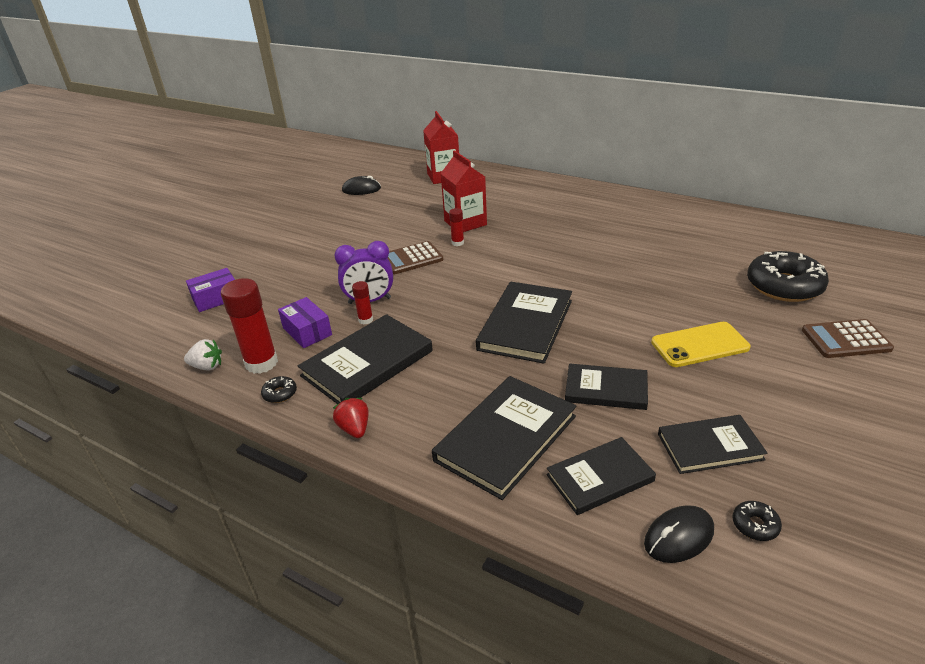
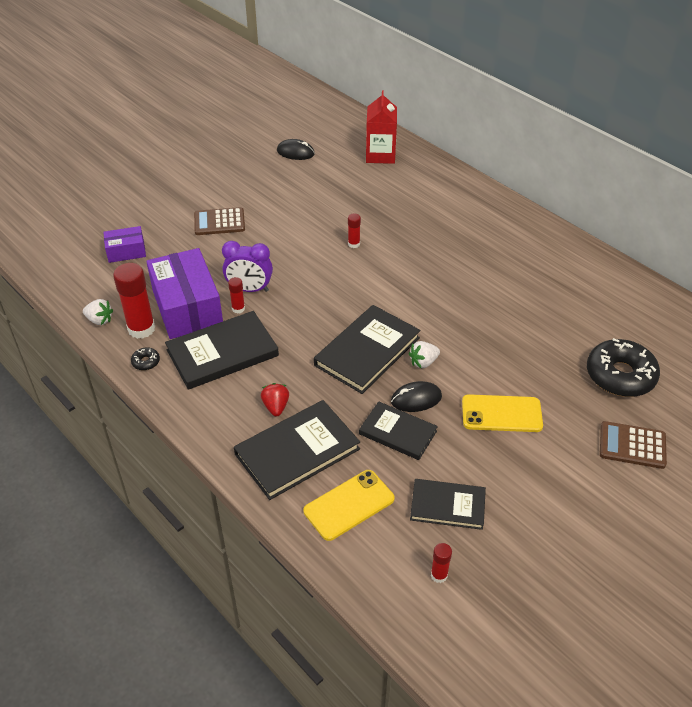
camera: 15 degrees right, 10 degrees up
purple box [278,297,332,348] -> purple box [146,248,223,339], size x1.94
red strawberry [333,398,369,438] -> red strawberry moved to [261,383,289,417]
brown calculator [387,241,443,274] -> brown calculator moved to [194,207,245,235]
red carton [440,150,487,232] -> none
black book [547,437,656,515] -> yellow phone [304,470,395,541]
black mouse [644,505,714,563] -> black mouse moved to [391,381,442,412]
black donut [733,501,782,541] -> red glue stick [431,543,452,583]
none -> white strawberry [409,341,440,368]

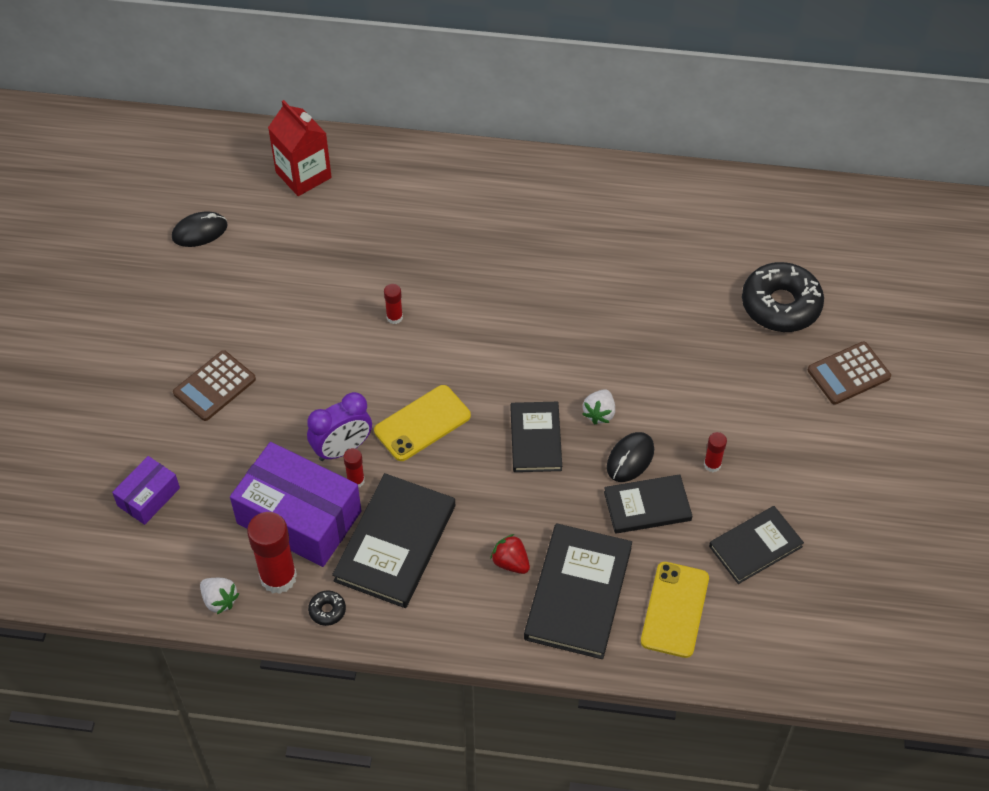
camera: 40 degrees left, 10 degrees up
white strawberry [83,299,113,325] -> white strawberry turned 60 degrees clockwise [200,578,239,614]
black book [314,305,420,394] -> black book [510,402,562,472], size x0.64
red glue stick [431,543,452,583] -> red glue stick moved to [704,432,727,472]
yellow phone [462,394,543,432] -> yellow phone moved to [374,385,471,461]

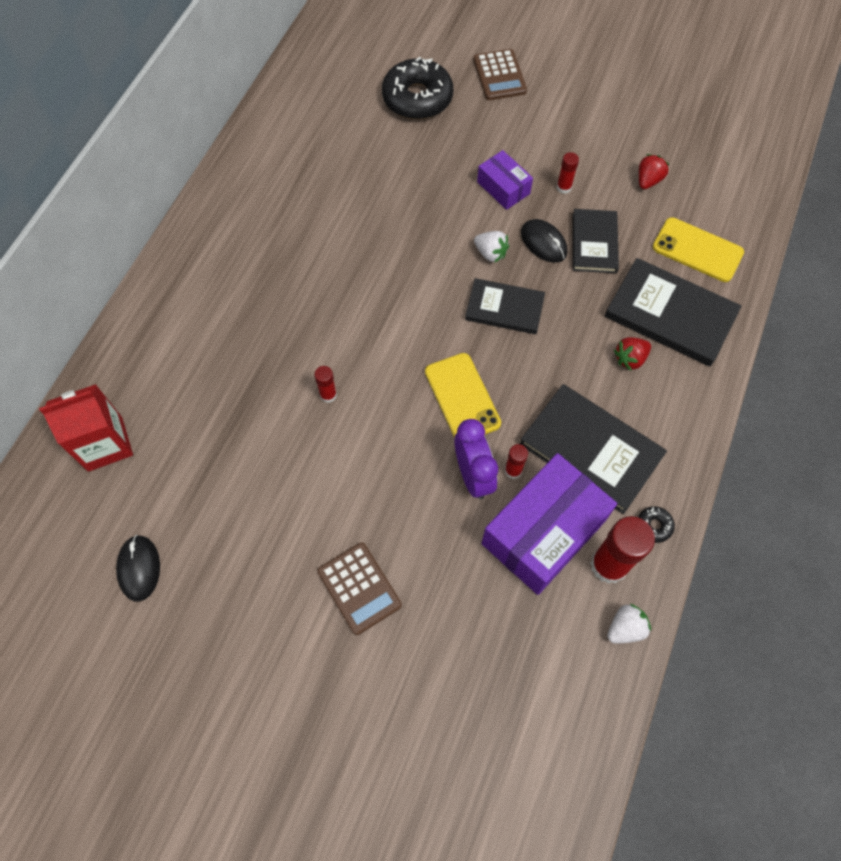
camera: 75 degrees left, 10 degrees up
purple box [112,456,180,525] -> purple box moved to [477,150,533,210]
black book [709,506,804,584] -> red strawberry [639,154,669,189]

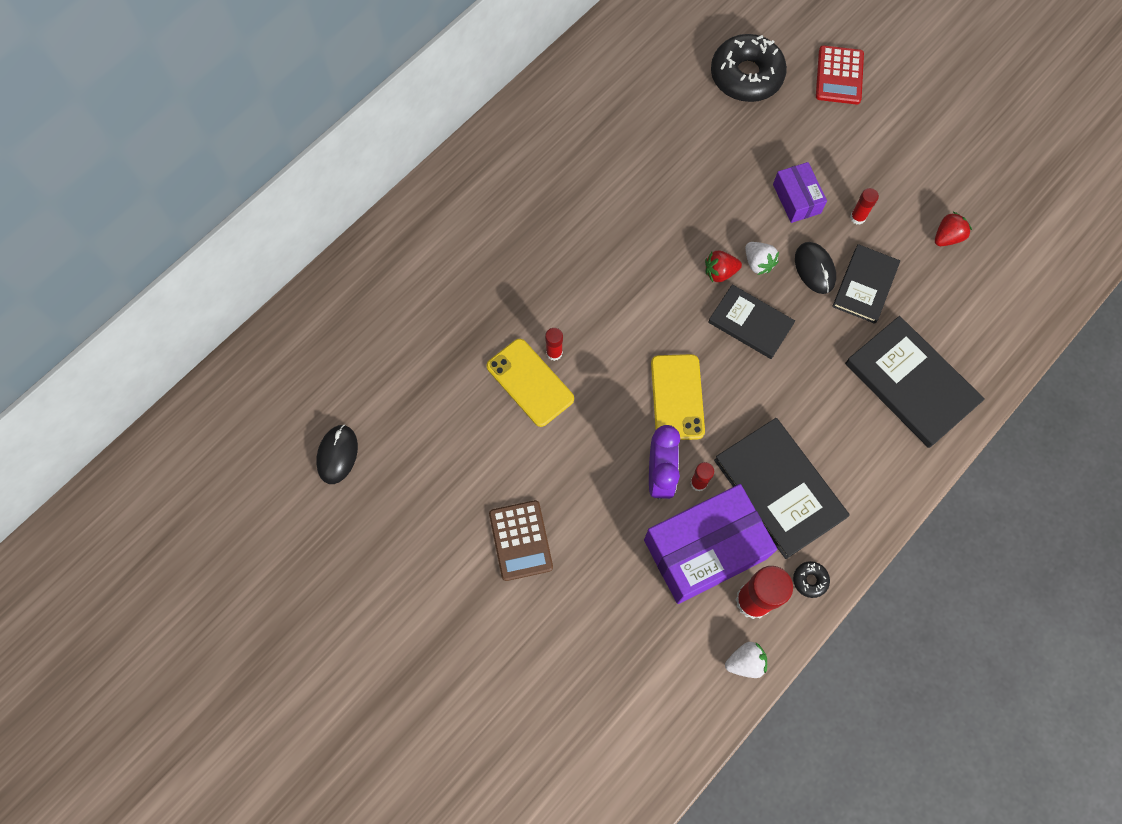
camera: 20 degrees right, 5 degrees up
red carton [39,384,133,472] -> none
brown calculator [473,49,527,100] -> red calculator [816,45,864,104]
red strawberry [614,337,651,371] -> red strawberry moved to [705,251,742,282]
yellow phone [653,217,744,282] -> yellow phone moved to [487,339,574,427]

